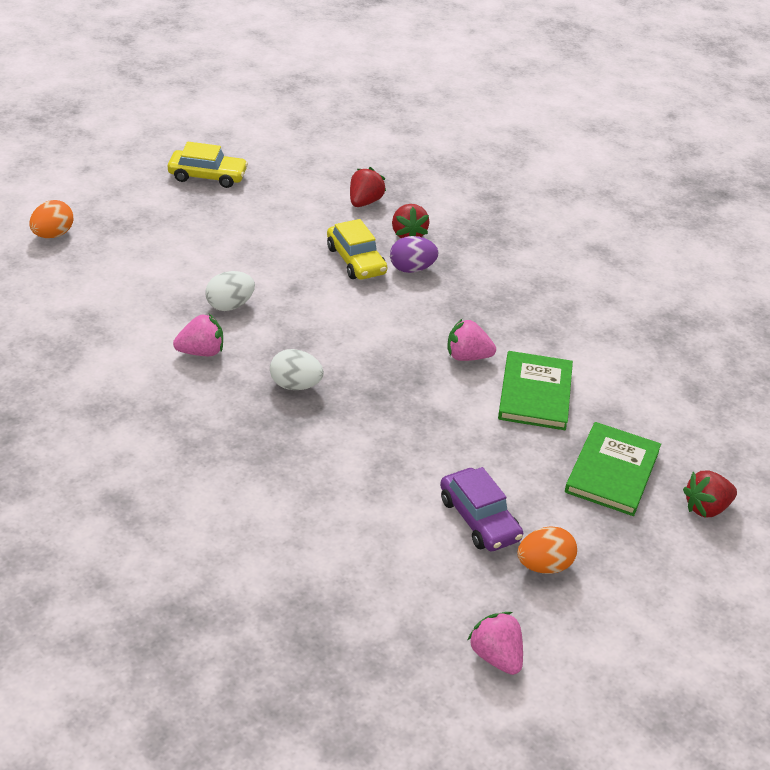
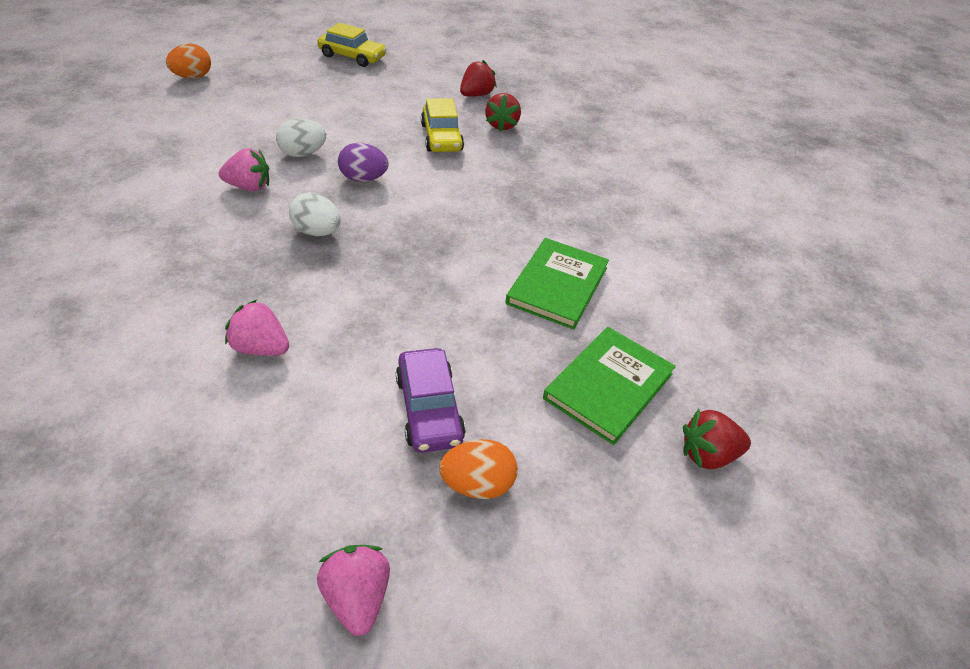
camera: 15 degrees right, 5 degrees up
purple egg [390,236,438,273] -> purple egg moved to [338,143,388,182]
pink strawberry [448,319,496,361] -> pink strawberry moved to [225,300,289,356]

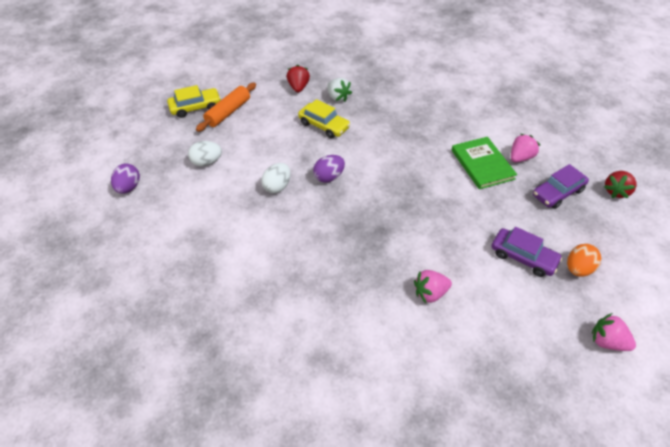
camera: 40 degrees left, 5 degrees up
orange egg [166,43,211,78] -> purple egg [111,163,140,194]
pink strawberry [219,148,269,191] -> pink strawberry moved to [511,134,540,163]
white egg [289,193,341,236] -> white egg moved to [188,141,222,166]
red strawberry [485,93,521,132] -> white strawberry [327,78,352,102]
green book [543,327,676,445] -> purple car [533,164,589,209]
none -> orange rolling pin [196,83,256,132]

